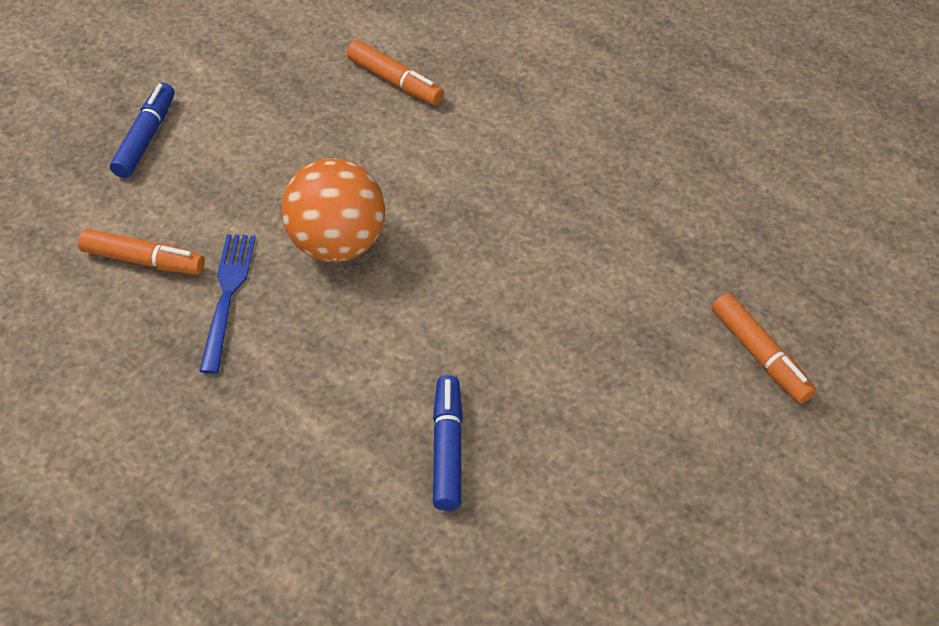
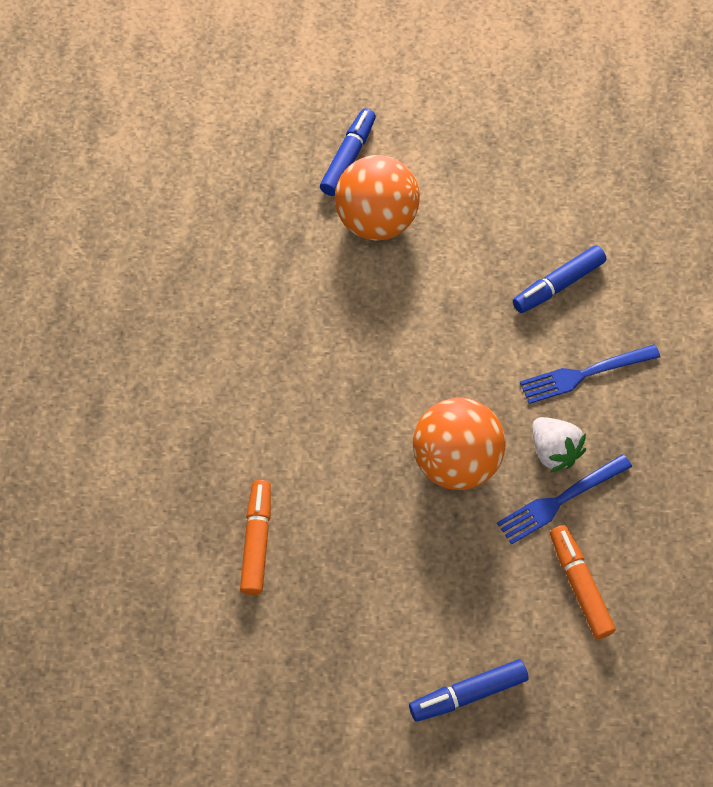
camera: 125 degrees left, 10 degrees up
orange marker [712,293,816,404] -> blue marker [320,108,376,196]
none -> orange ball [335,155,420,241]
none -> blue fork [520,344,660,404]
none -> white strawberry [532,417,586,472]

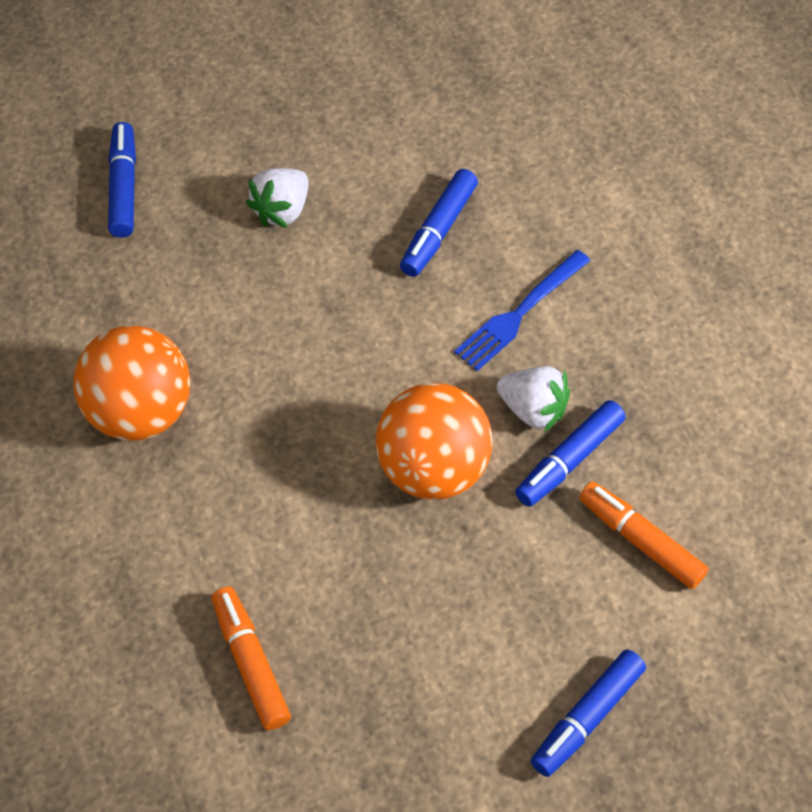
camera: 30 degrees left, 5 degrees down
orange ball [335,155,420,241] -> orange ball moved to [73,326,190,440]
blue fork [497,454,632,545] -> blue marker [515,400,626,507]
none -> white strawberry [246,168,309,228]

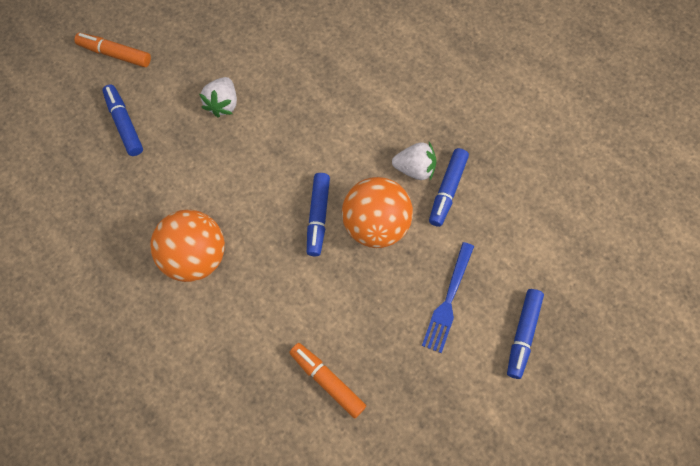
camera: 20 degrees left, 10 degrees up
blue marker [400,169,478,277] -> blue marker moved to [307,173,330,256]
blue fork [454,250,590,371] -> blue fork moved to [422,242,474,353]
orange marker [579,481,709,589] -> orange marker moved to [74,33,151,67]

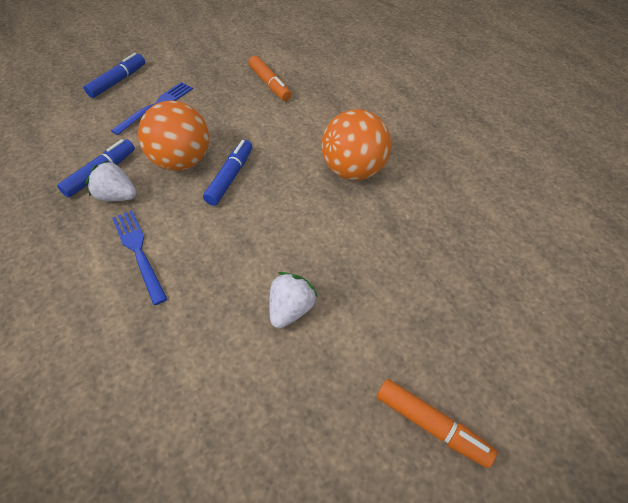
camera: 165 degrees left, 15 degrees down
blue marker [102,85,143,156] -> none
none -> blue fork [112,210,167,305]

